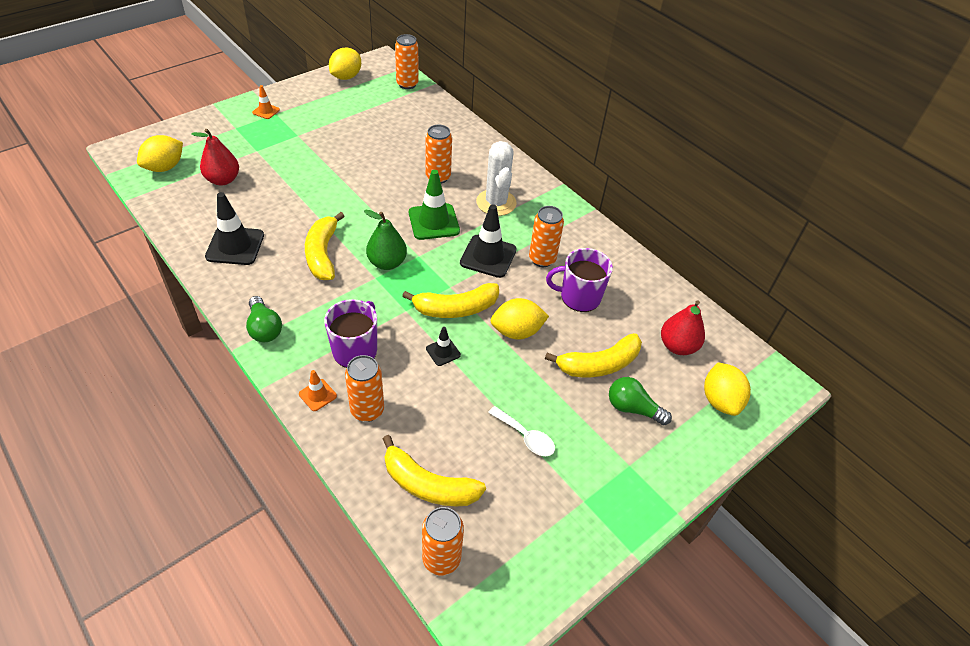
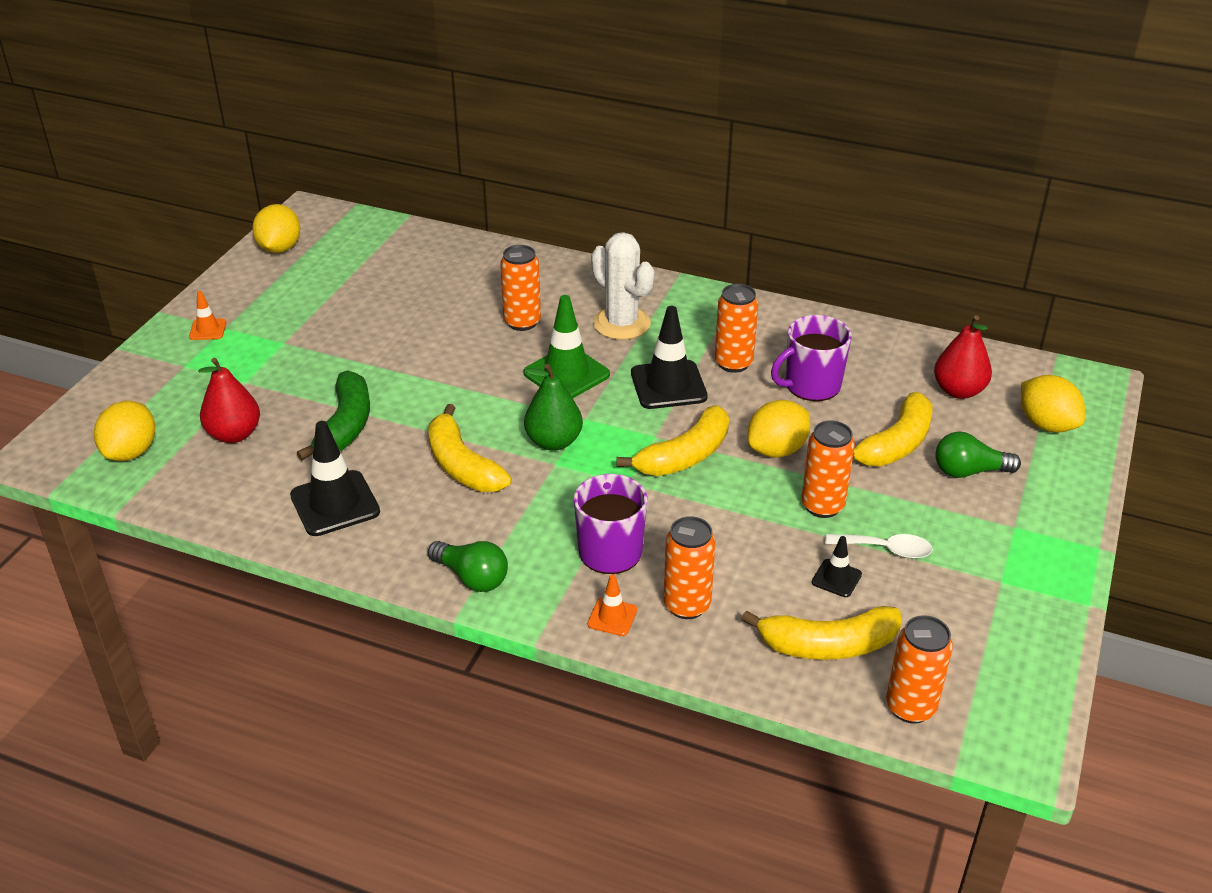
camera: 25 degrees left, 10 degrees down
orange can [395,34,419,89] -> orange can moved to [801,421,855,518]
black traffic cone [426,327,461,366] -> black traffic cone moved to [812,536,862,597]
none -> green banana [297,370,370,461]

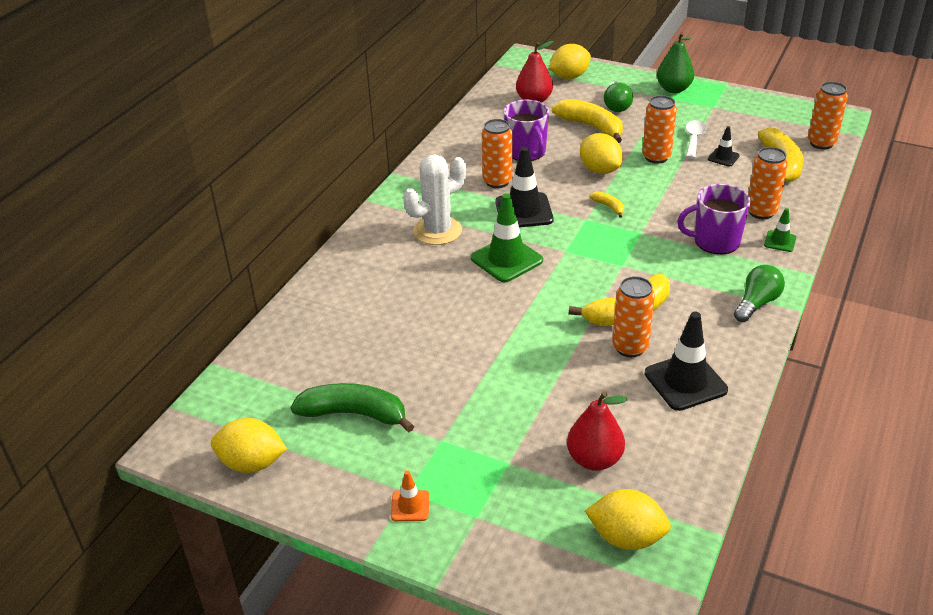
camera: 85 degrees left, 0 degrees up
green banana [297,370,370,461] -> green banana moved to [290,383,414,432]
orange can [500,245,541,331] -> orange can moved to [612,276,655,357]
green pear [524,364,583,451] -> green pear moved to [657,32,694,93]
orange traffic cone [587,574,637,636] -> green traffic cone [764,208,797,252]
yellow banana [616,405,729,476] -> yellow banana [590,191,624,218], size x0.47

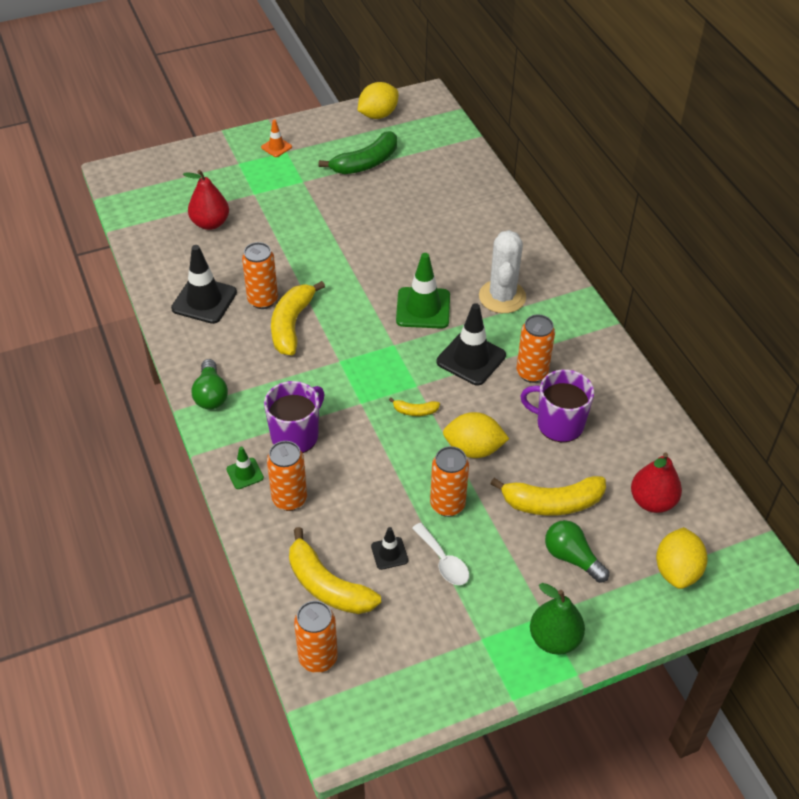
camera: 130 degrees right, 10 degrees up
yellow lemon [585,489,671,550] -> none

